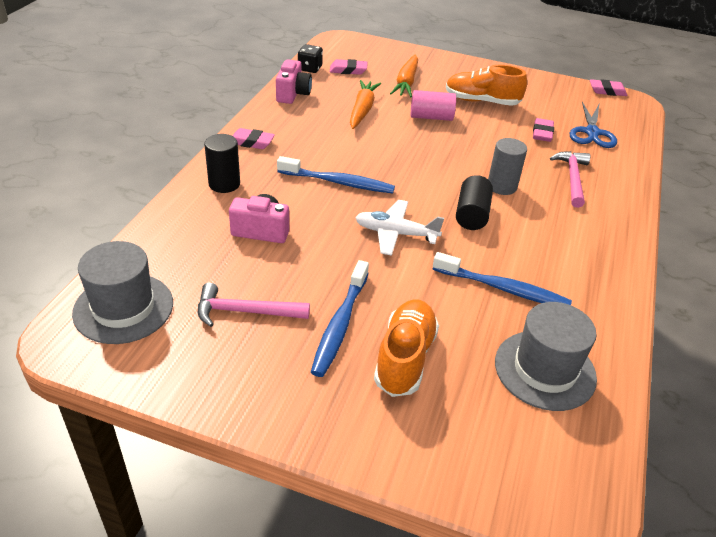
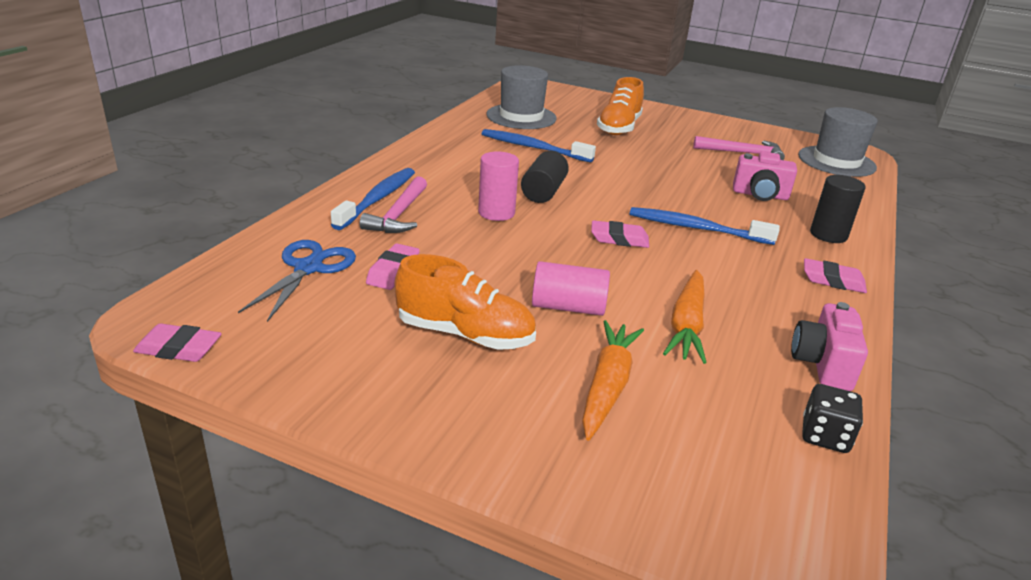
camera: 175 degrees left, 10 degrees down
blue toothbrush [311,260,369,377] -> blue toothbrush moved to [331,168,415,230]
pink eraser [330,59,368,75] -> pink eraser moved to [591,220,649,248]
white plane [355,200,444,256] -> none
grey cylinder [488,138,527,195] -> pink cylinder [478,151,519,221]

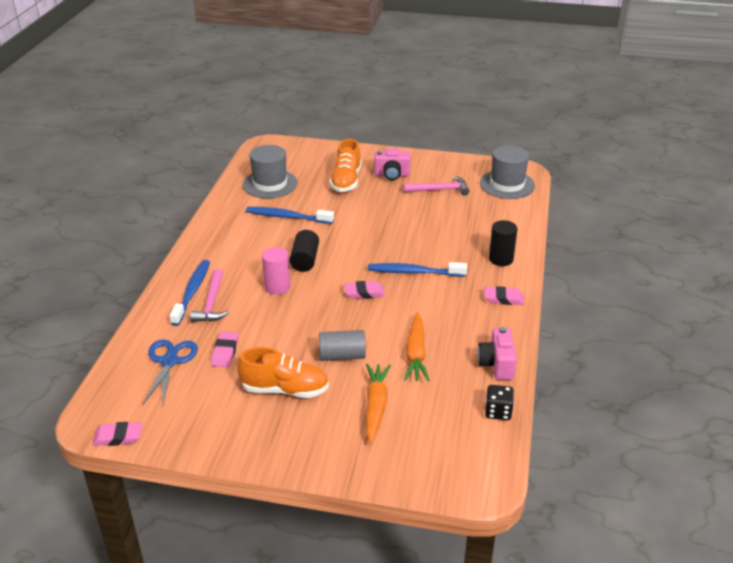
camera: 10 degrees left, 5 degrees up
pink cylinder [532,261,610,316] -> grey cylinder [319,330,366,361]
pink camera [733,151,797,201] -> pink camera moved to [374,148,410,180]

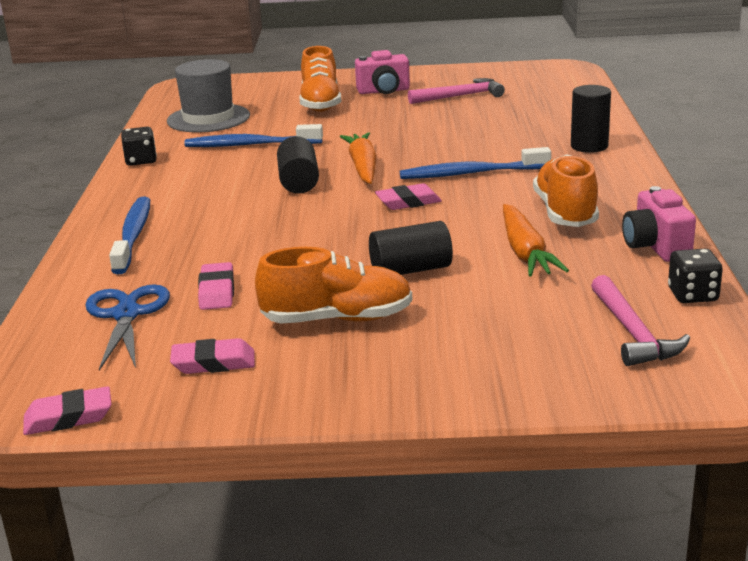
camera: 10 degrees left, 10 degrees down
pink hammer [190,269,229,322] -> pink hammer moved to [591,275,690,366]
pink cylinder [262,247,290,295] -> none
grey cylinder [319,330,366,361] -> black cylinder [369,221,453,275]
orange carrot [366,364,391,444] -> orange carrot moved to [340,133,377,184]
grey hat [480,145,535,199] -> none
pink eraser [484,286,524,305] -> pink eraser moved to [170,338,255,374]
none -> black dice [121,127,157,166]
none -> orange shoe [533,154,599,227]

